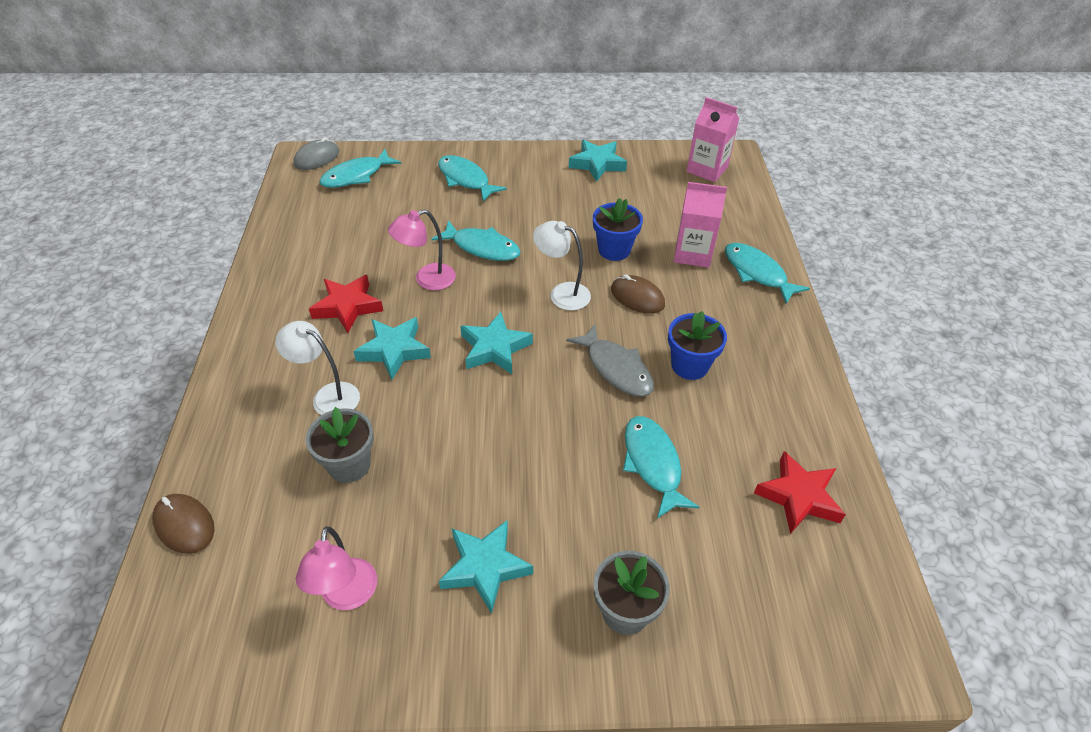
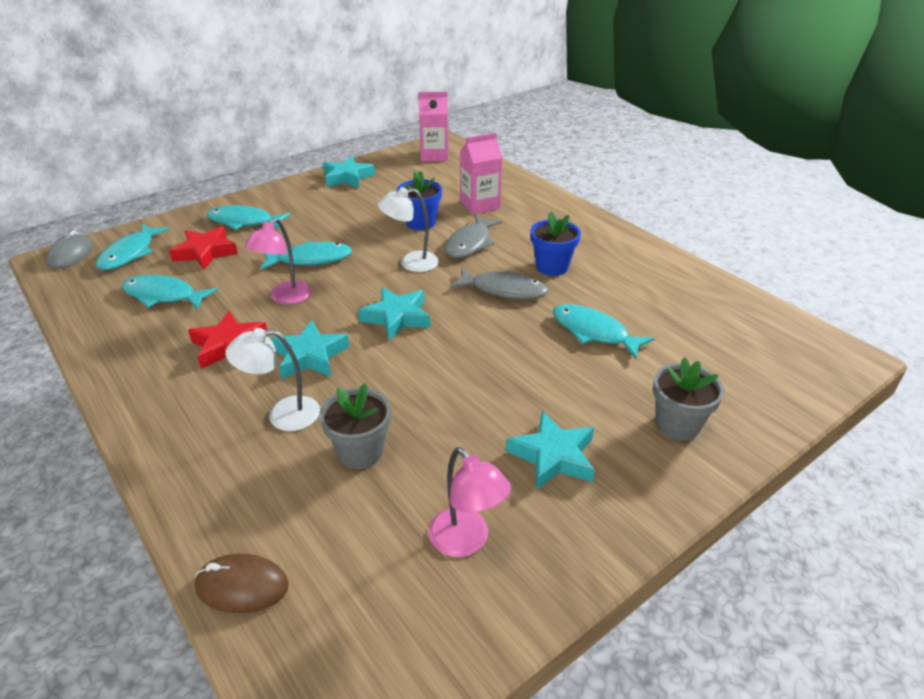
camera: 35 degrees left, 10 degrees down
brown mouse [611,274,665,314] -> grey fish [445,215,502,258]
turquoise fish [725,243,810,304] -> turquoise fish moved to [122,275,218,310]
red star [754,451,846,534] -> red star moved to [169,226,238,269]

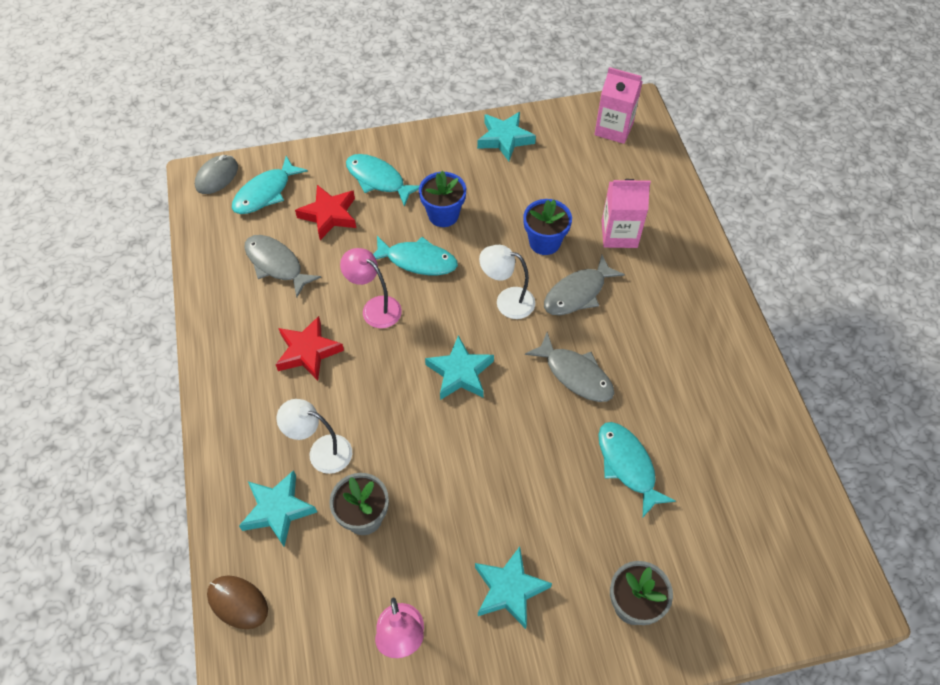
camera: 25 degrees right, 20 degrees up
turquoise fish [122,275,218,310] -> grey fish [244,235,321,297]
pink lamp [244,218,312,305] -> pink lamp turned 75 degrees clockwise [340,248,402,328]
turquoise star [270,320,350,379] -> turquoise star moved to [239,470,317,547]
blue flower pot [530,211,581,276] -> blue flower pot moved to [419,171,466,227]

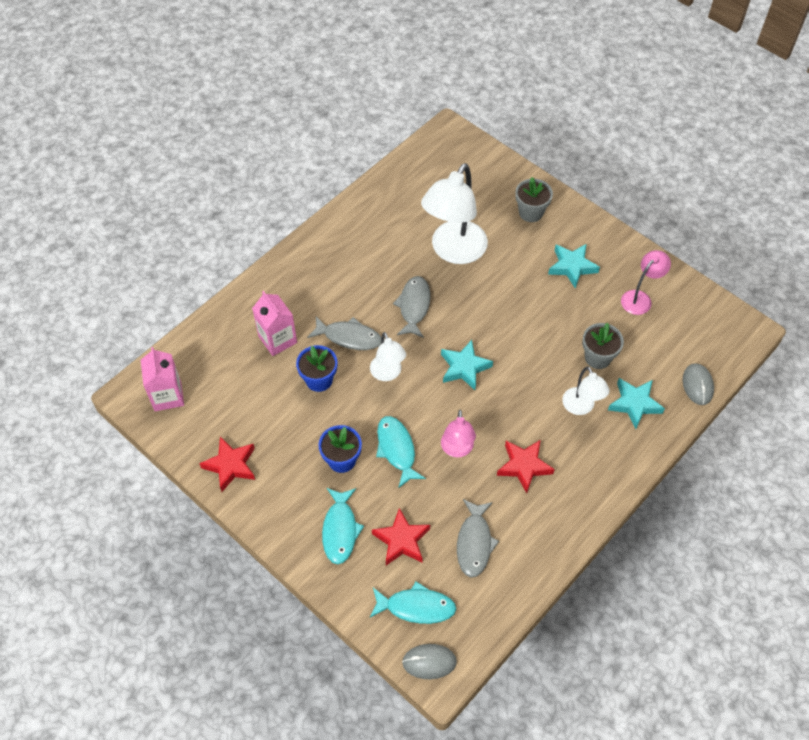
camera: 125 degrees left, 0 degrees up
brown mouse [207,576,268,629] -> grey mouse [683,363,714,405]
turquoise star [477,112,536,161] -> red star [199,437,255,492]
turquoise fish [598,422,676,517] -> white lamp [421,163,488,264]

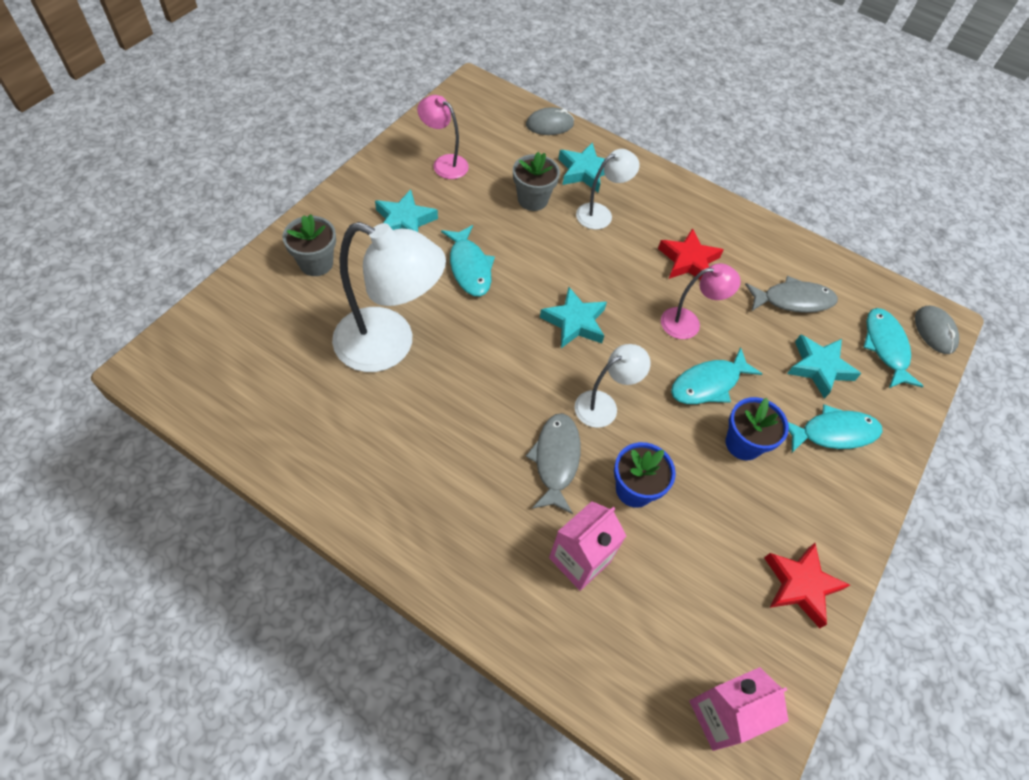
camera: 105 degrees left, 0 degrees up
red star [372,508,430,565] -> turquoise star [787,334,861,399]
grey fish [393,276,431,338] -> none
none -> turquoise fish [441,225,495,296]

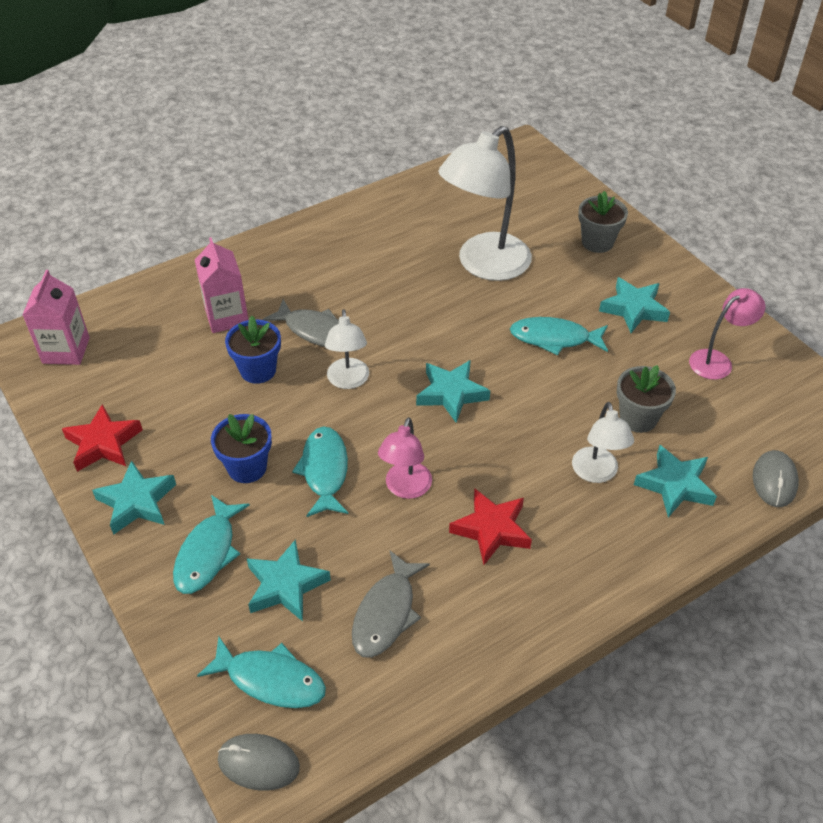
camera: 120 degrees right, 10 degrees down
none -> turquoise star [92,460,176,535]

